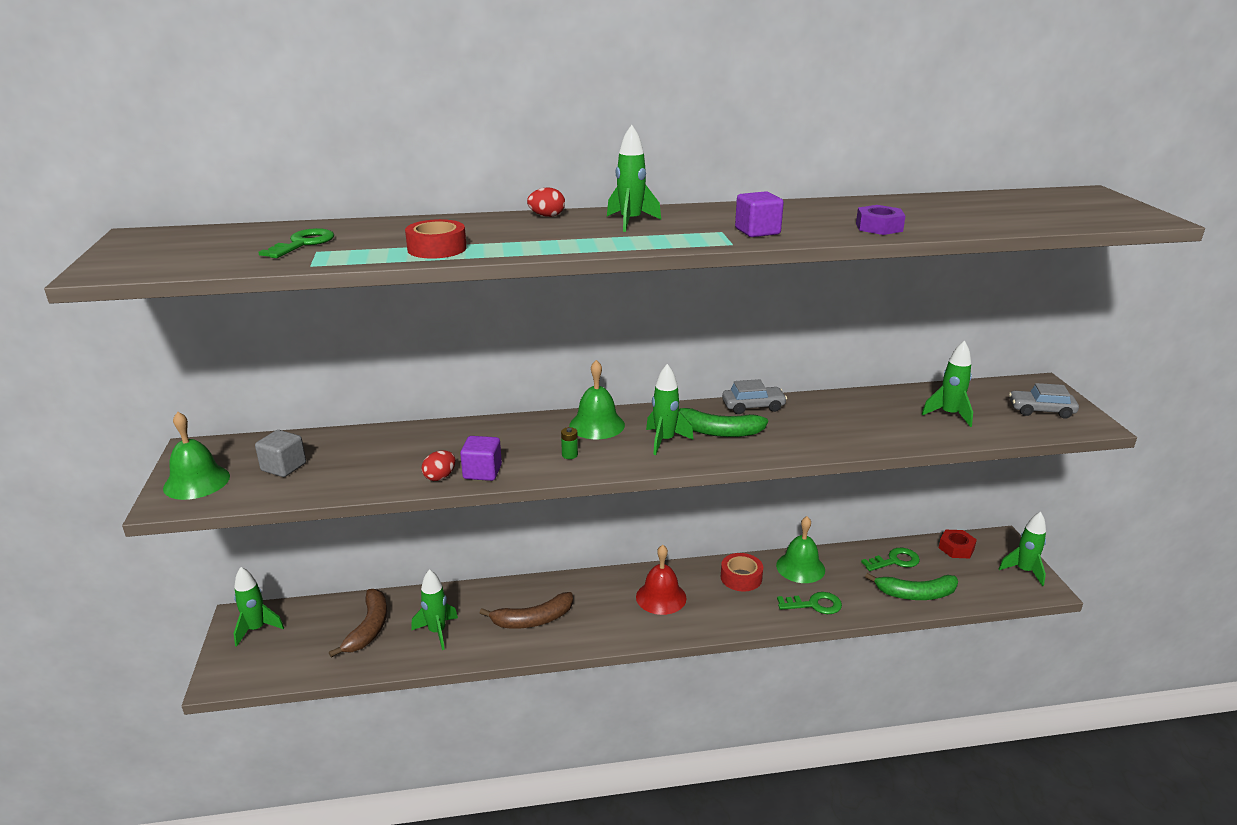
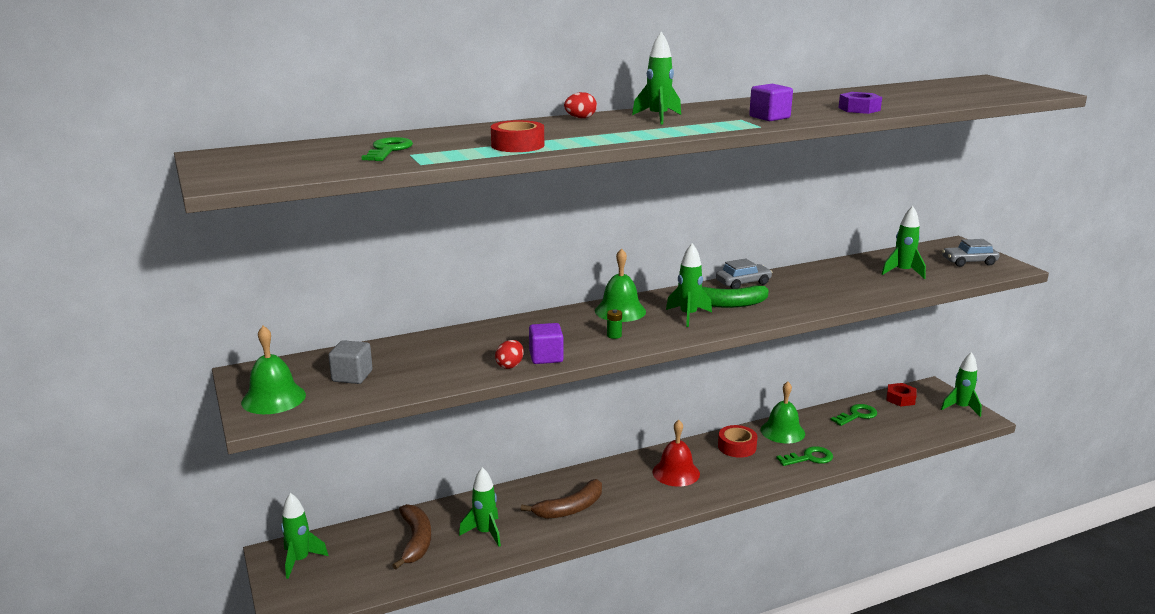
camera: 15 degrees left, 5 degrees down
green banana [865,573,958,600] -> none

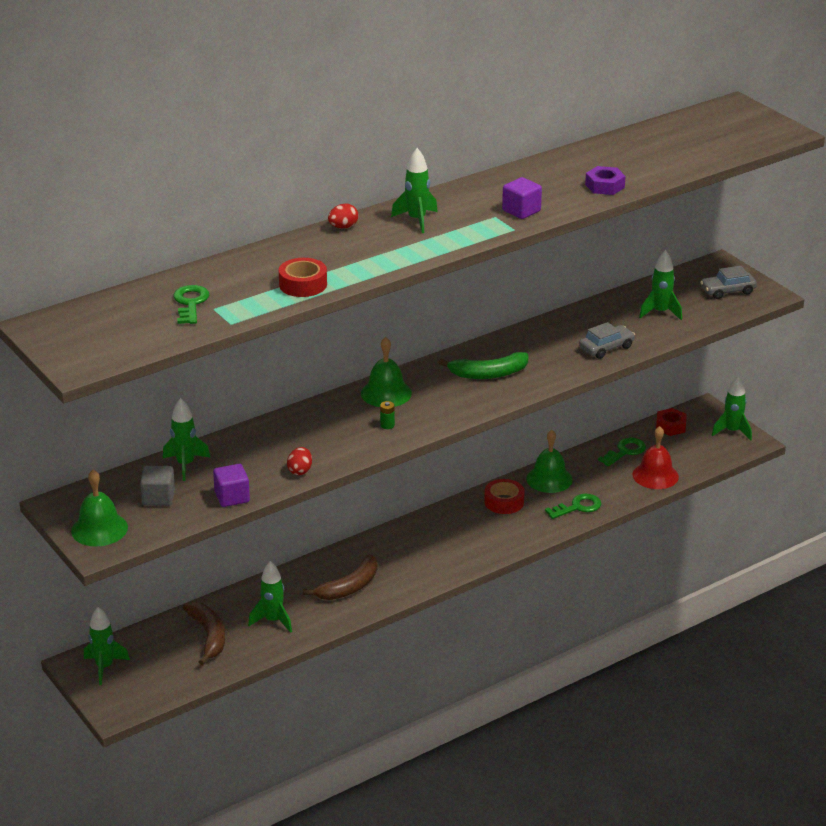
camera: 10 degrees left, 10 degrees up
purple cube [529,323,564,364] -> purple cube moved to [213,464,250,507]
red bell [652,420,700,487] -> red bell moved to [632,426,679,489]
green rocket [666,243,712,327] -> green rocket moved to [163,398,211,481]
grey car [716,258,772,289] -> grey car moved to [579,322,635,359]

